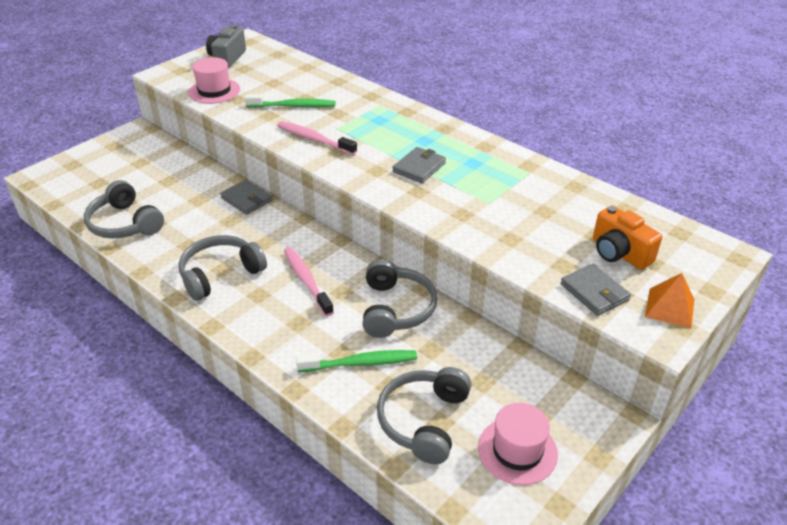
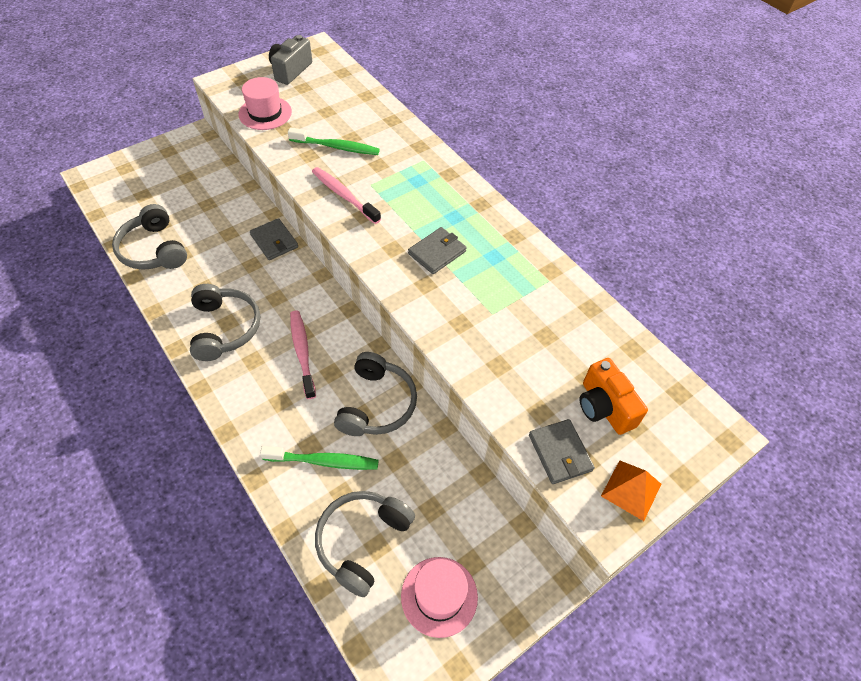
camera: 10 degrees right, 15 degrees up
grey headphones [179,235,267,301] -> grey headphones turned 105 degrees clockwise [190,284,260,361]

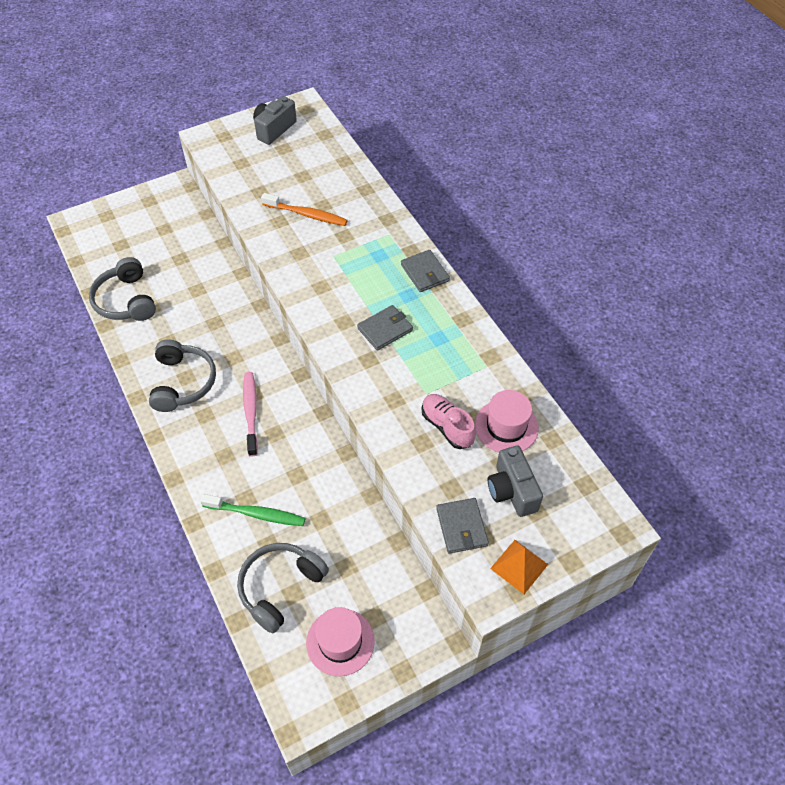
camera: 10 degrees right, 0 degrees up
pink hat [239,77,292,130] -> pink hat moved to [475,390,539,452]
grey wallet [250,218,298,260] -> grey wallet moved to [401,250,450,292]
green toothbrush [288,128,380,155] -> orange toothbrush [261,193,348,226]
pink toothbrush [312,167,381,224] -> none
grey headphones [334,352,417,436] -> none
orange camera [580,358,648,435] -> grey camera [488,446,543,517]
none -> pink shoe [422,394,476,449]

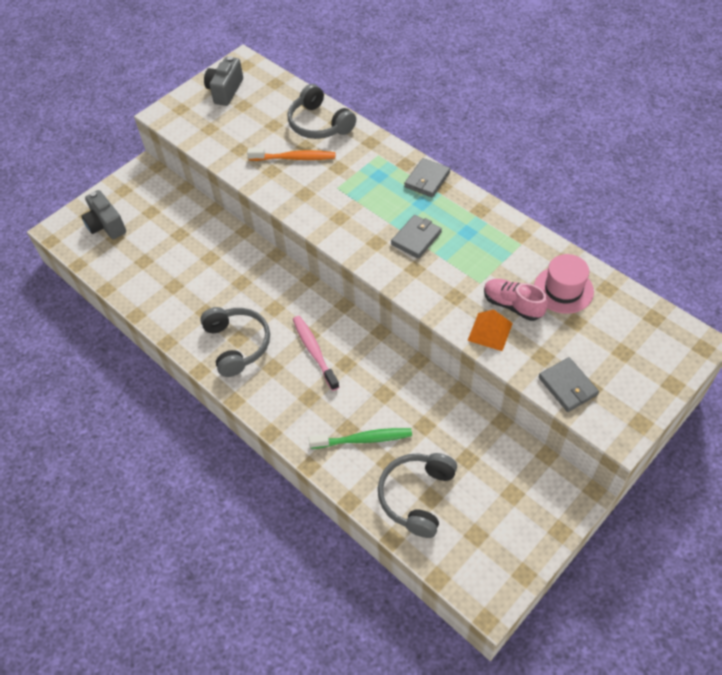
camera: 15 degrees left, 0 degrees up
grey headphones [89,257,156,321] -> grey headphones moved to [288,84,356,139]
pink hat [306,607,375,676] -> none
grey wallet [401,250,450,292] -> grey wallet turned 75 degrees clockwise [404,158,450,197]
grey camera [488,446,543,517] -> grey camera moved to [81,190,126,239]
orange pyramid [490,540,548,594] -> orange pyramid moved to [467,309,513,351]

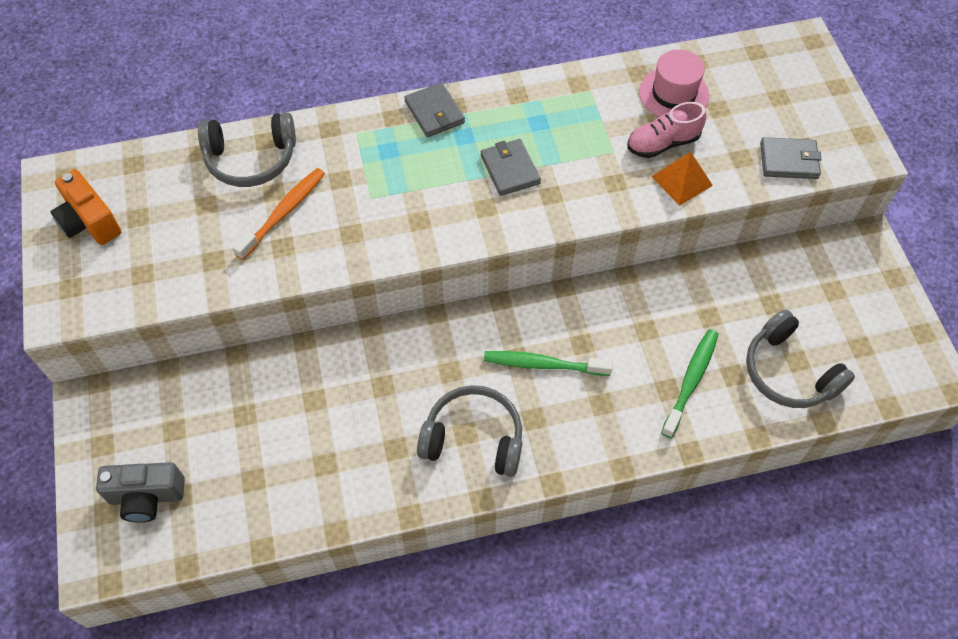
camera: 60 degrees left, 5 degrees up
grey camera [204,56,243,106] -> orange camera [51,169,121,245]
pink toothbrush [293,316,339,391] -> green toothbrush [484,351,613,376]

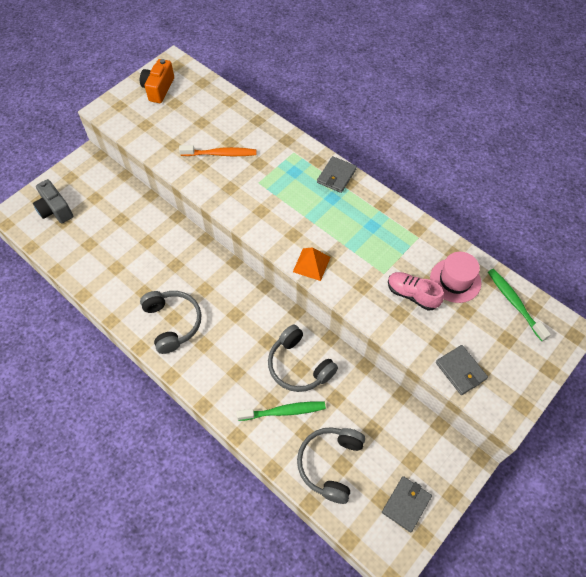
camera: 55 degrees right, 0 degrees up
grey headphones [198,112,296,187] -> grey headphones moved to [268,325,338,392]
grey wallet [481,139,541,196] -> grey wallet moved to [382,476,432,533]
green toothbrush [484,351,613,376] -> green toothbrush moved to [488,269,551,341]
orange pyramid [651,152,713,206] -> orange pyramid moved to [293,247,330,281]

